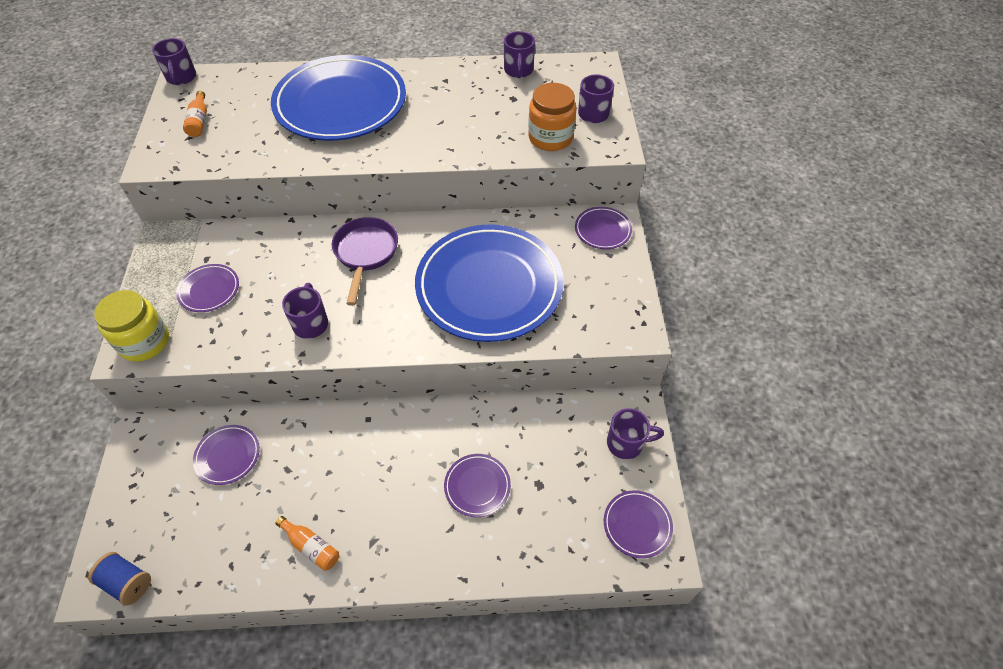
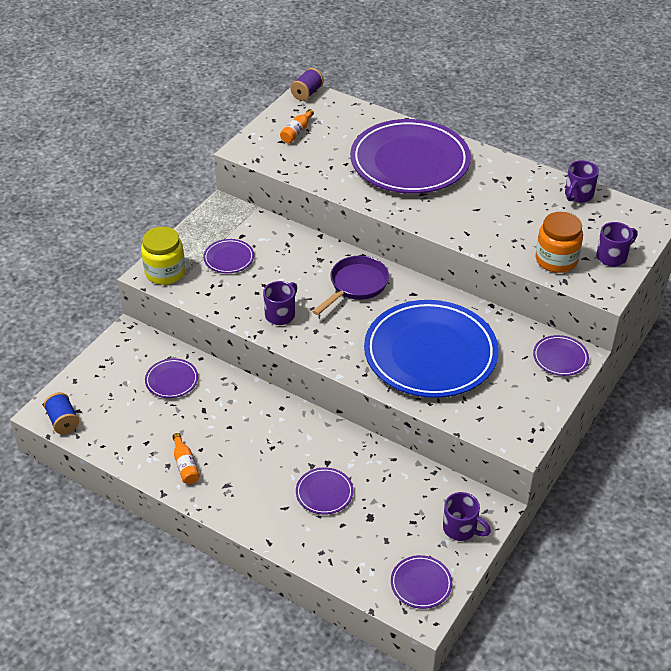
camera: 35 degrees right, 10 degrees down
purple mug [152,38,196,85] -> purple spool [290,68,324,101]
blue plate [271,55,406,141] -> purple plate [350,119,471,194]

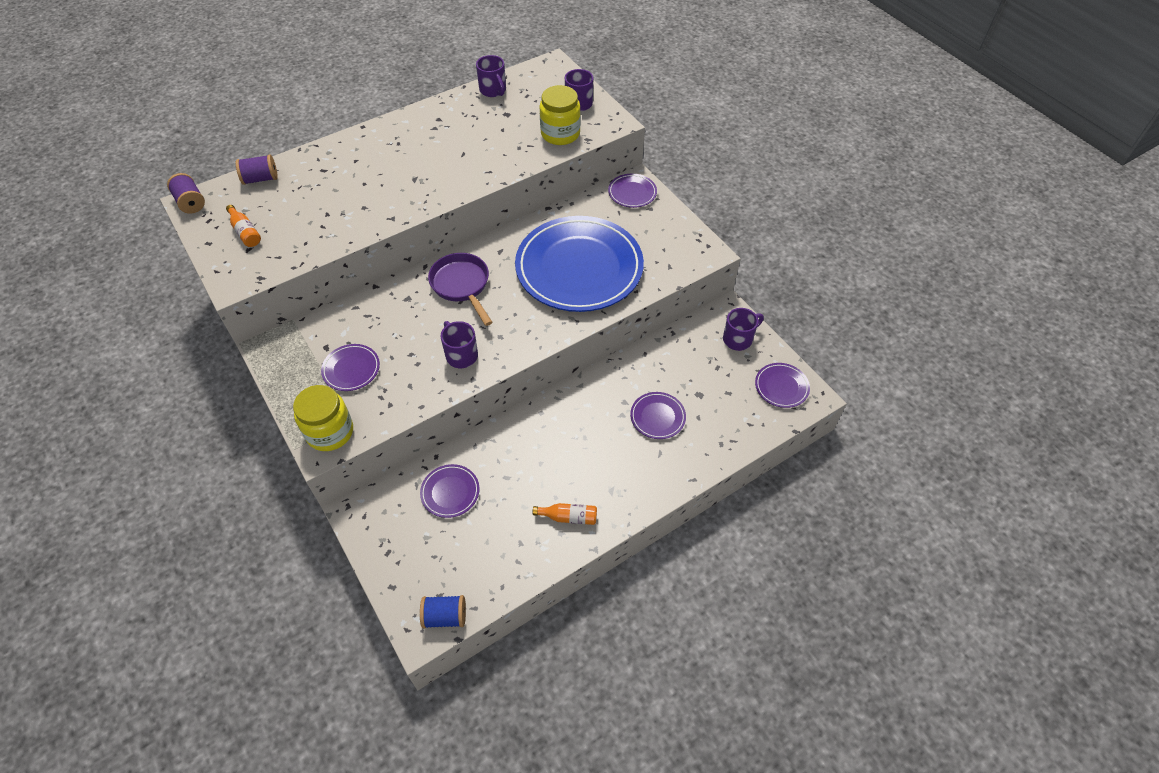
camera: 65 degrees left, 10 degrees up
purple plate [350,119,471,194] -> none
orange jar [536,212,583,273] -> yellow jar [539,85,581,145]
none -> purple spool [236,154,278,185]

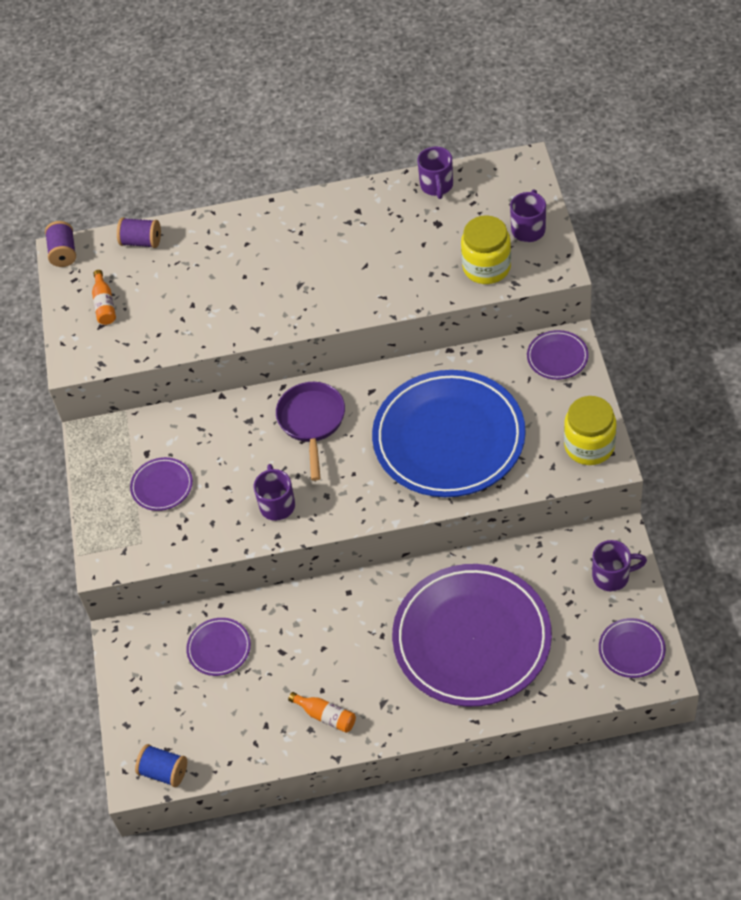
camera: 30 degrees right, 0 degrees up
yellow jar [293,385,353,451] -> yellow jar moved to [564,396,616,465]
purple plate [630,392,686,439] -> purple plate [392,564,552,707], size x2.42

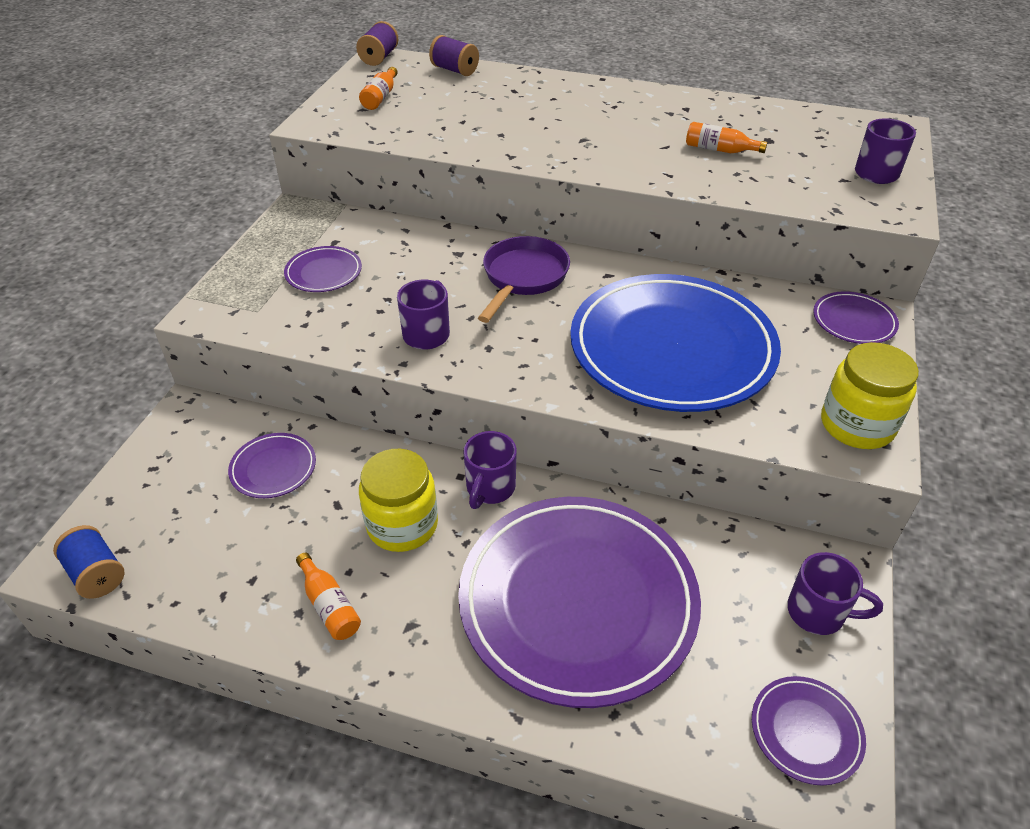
camera: 20 degrees right, 10 degrees down
purple mug [417,146,453,199] -> purple mug moved to [463,431,517,509]
yellow jar [461,215,511,284] -> yellow jar moved to [359,449,438,552]
none -> orange bottle [686,122,767,153]

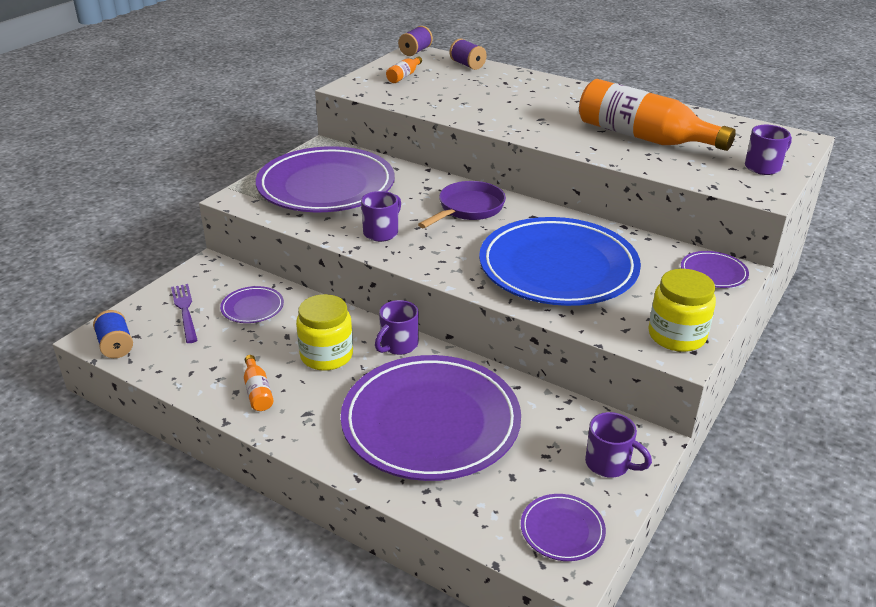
camera: 15 degrees right, 10 degrees down
purple plate [284,246,362,292] -> purple plate [256,146,394,212], size x2.42
orange bottle [686,122,767,153] -> orange bottle [579,79,736,151], size x2.48
none -> purple fork [171,284,198,343]

